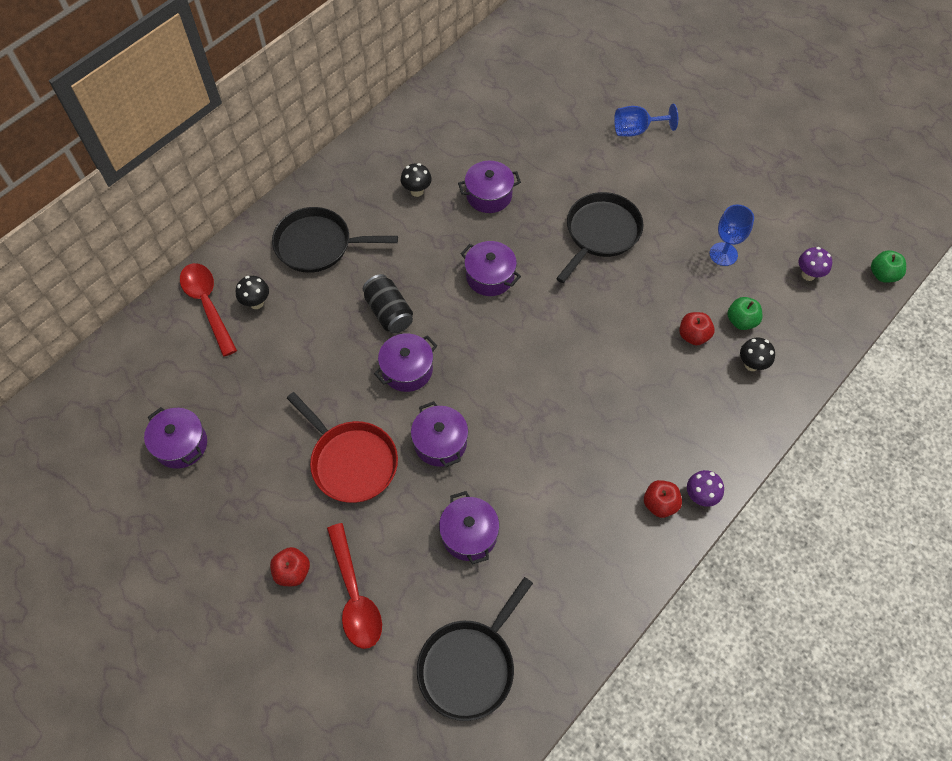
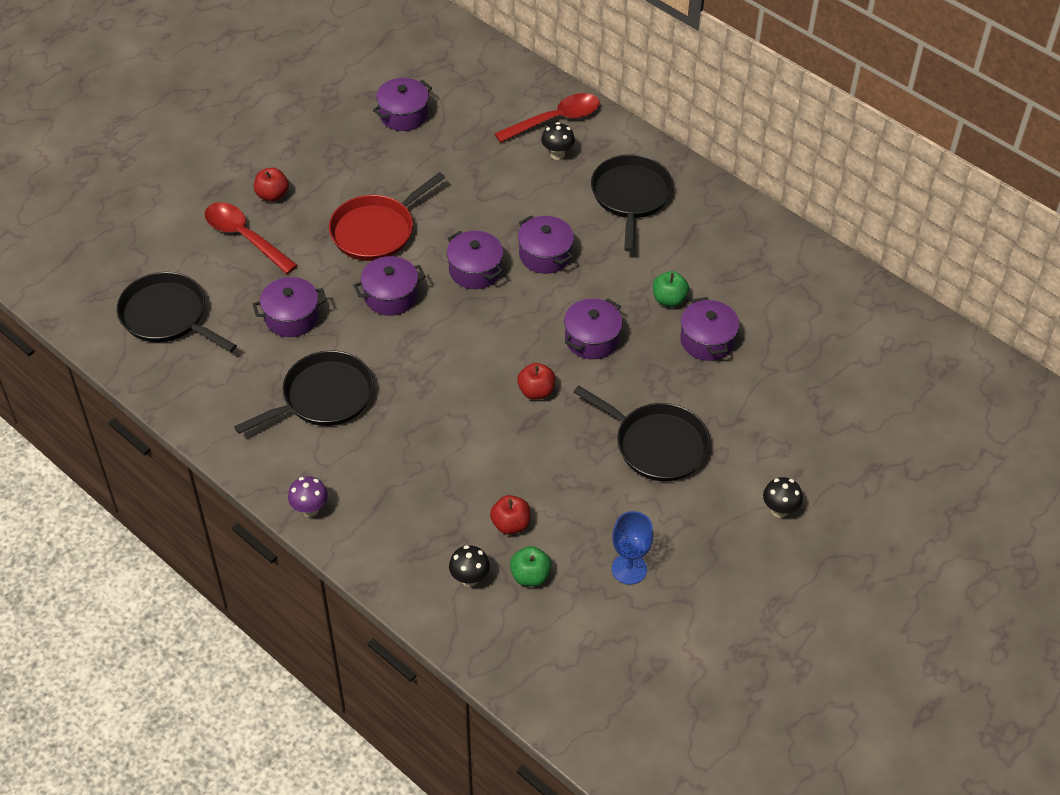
camera: 90 degrees right, 10 degrees down
red spoon [327,523,382,649] -> red spoon turned 60 degrees clockwise [204,202,298,274]
black can [363,274,413,334] -> purple pot [518,215,574,274]
black mushroom [401,163,432,197] -> black mushroom moved to [763,477,803,518]
blue goblet [614,104,678,137] -> none
red apple [644,480,682,518] -> red apple moved to [517,363,556,399]
purple mushroom [798,247,832,281] -> none
green apple [871,250,906,283] -> green apple moved to [653,271,689,307]
none -> black pan [234,350,374,434]

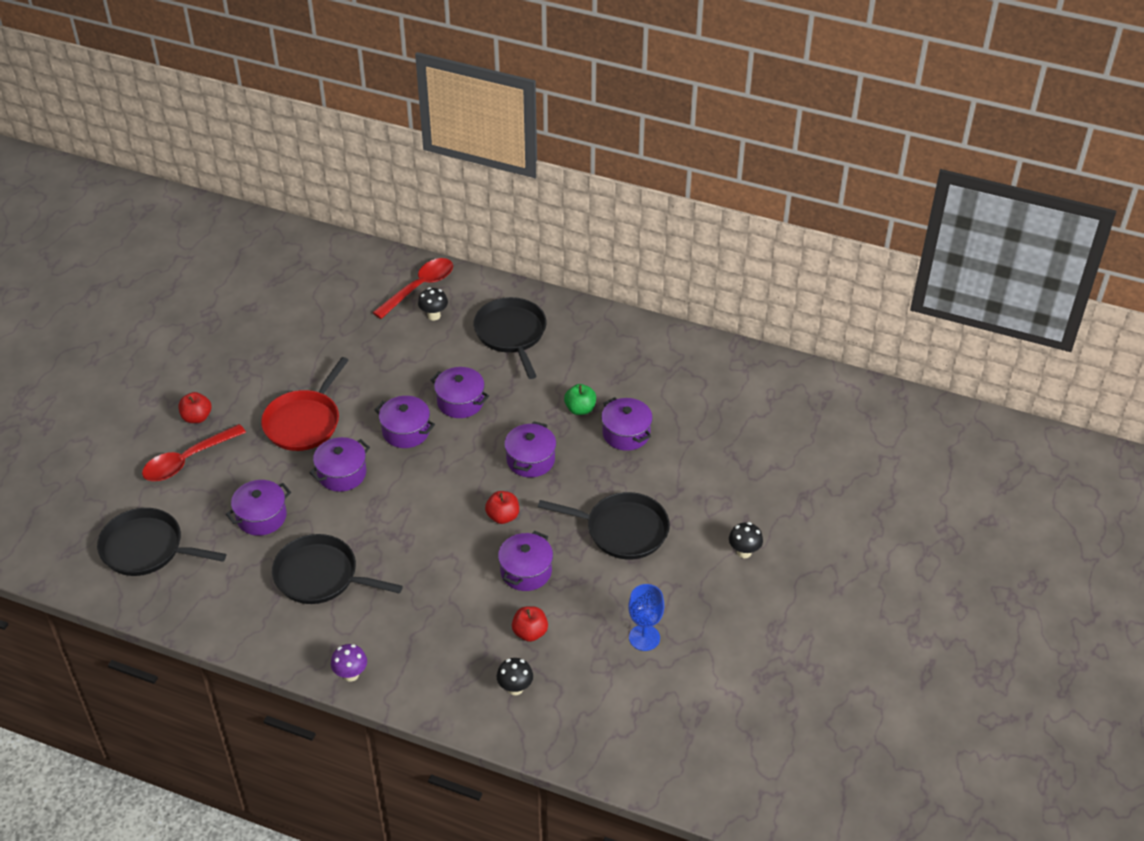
camera: 20 degrees left, 5 degrees down
red spoon [204,202,298,274] -> red spoon turned 60 degrees counterclockwise [142,424,246,481]
black pan [234,350,374,434] -> black pan turned 105 degrees counterclockwise [272,534,403,604]
purple pot [373,78,432,131] -> purple pot moved to [498,531,553,591]
green apple [510,546,552,586] -> none

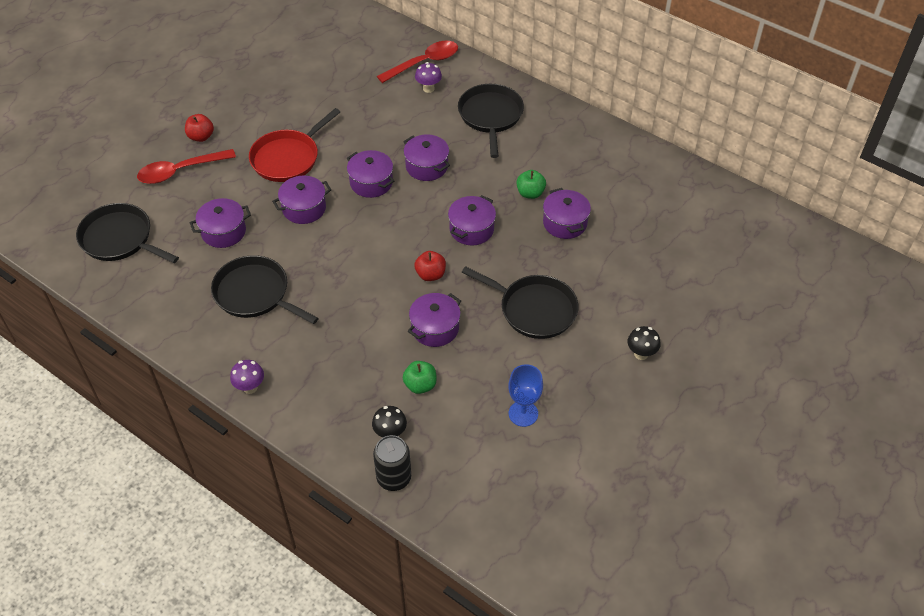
camera: 15 degrees right, 5 degrees up
black mushroom [418,288,448,320] -> purple mushroom [415,62,442,93]
red apple [512,606,548,642] -> green apple [403,361,437,394]
none -> black can [373,435,411,491]

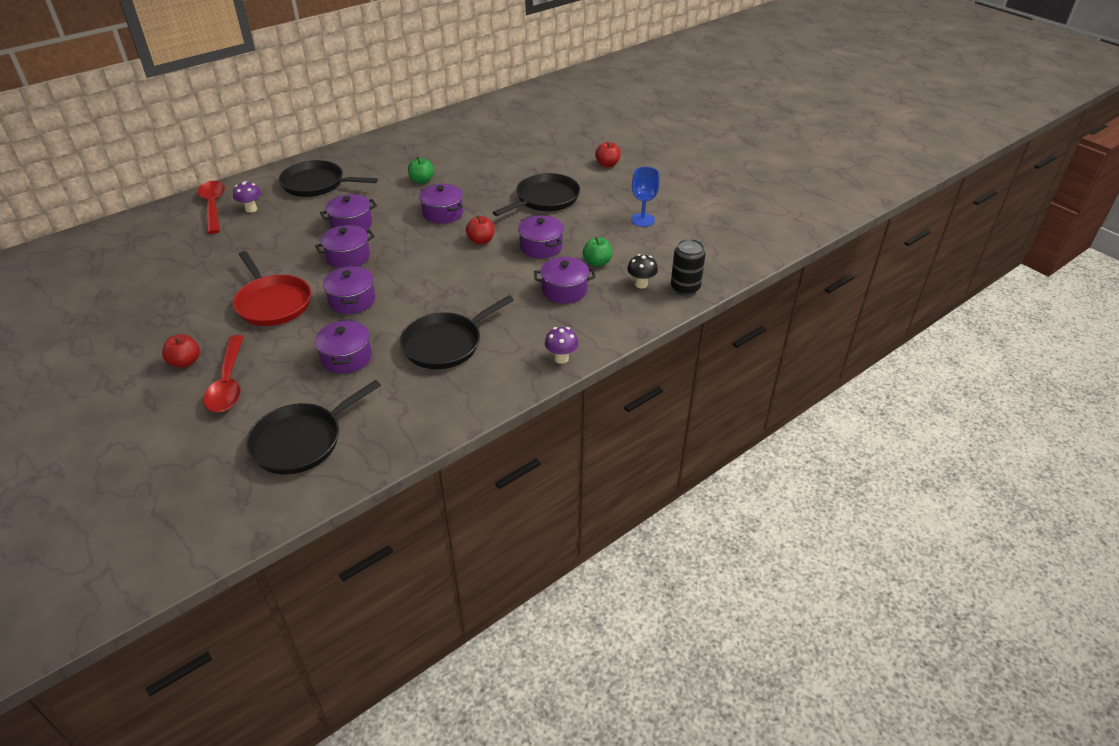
camera: 75 degrees left, 10 degrees down
purple pot [543,188,591,239] -> purple pot moved to [534,257,596,304]
black mushroom [628,326,661,360] -> red apple [595,142,621,167]

